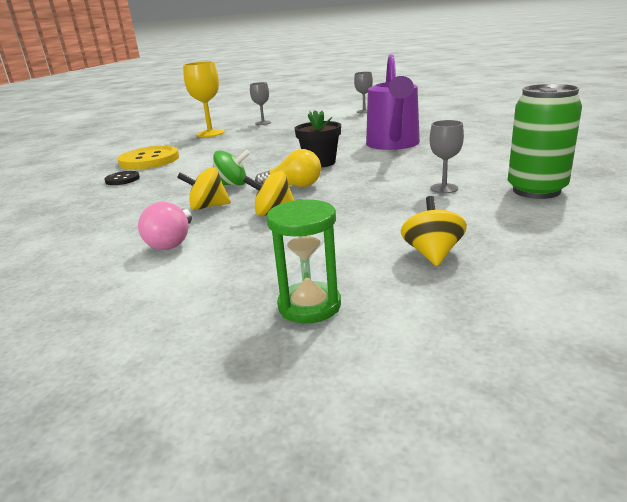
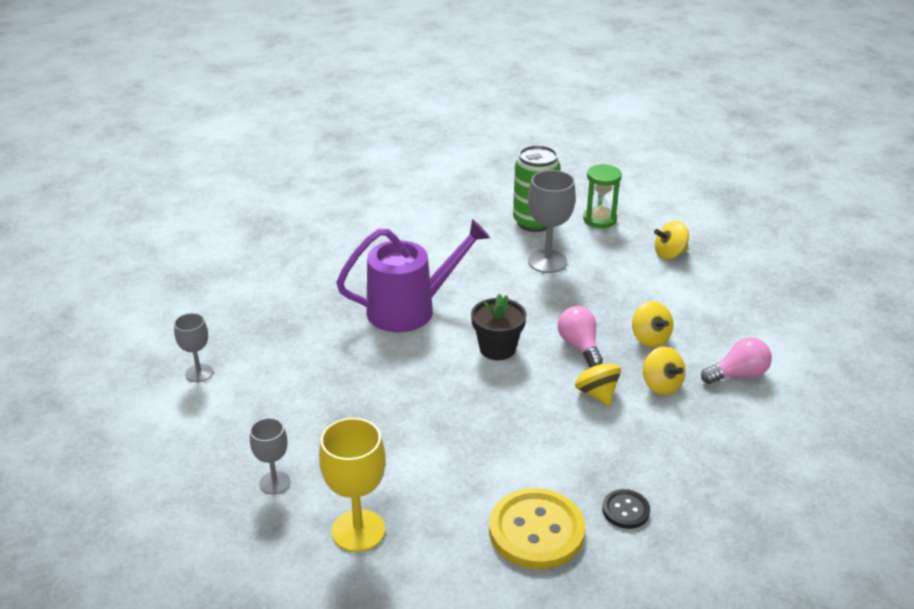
camera: 115 degrees left, 10 degrees up
green spinning top [213,149,250,186] -> yellow spinning top [575,350,621,406]
yellow light bulb [255,149,321,187] -> pink light bulb [558,306,603,367]
green hourglass [266,199,341,323] -> green hourglass moved to [583,164,622,228]
grey goblet [430,120,464,193] -> grey goblet [528,170,576,273], size x1.66

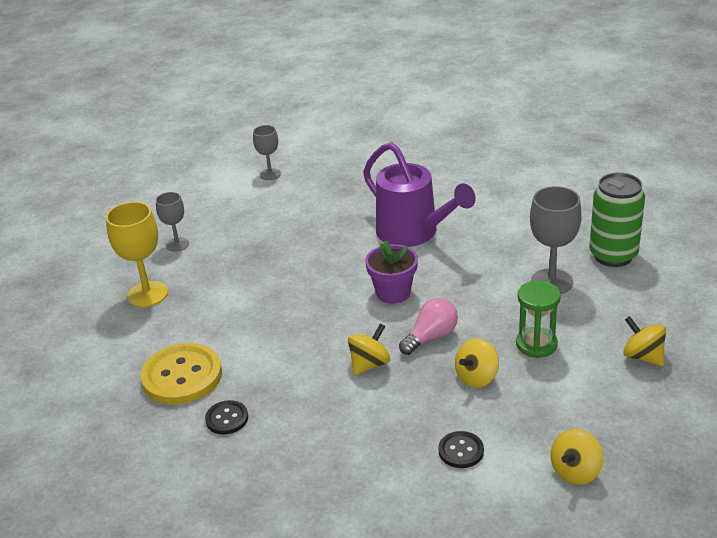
camera: 70 degrees right, 0 degrees up
black flower pot [471,294,527,360] -> purple flower pot [365,240,418,304]
green hourglass [583,164,622,228] -> green hourglass moved to [516,281,561,358]
yellow spinning top [643,347,685,395] -> yellow spinning top moved to [551,429,603,485]
pink light bulb [701,337,772,384] -> black button [438,431,484,468]

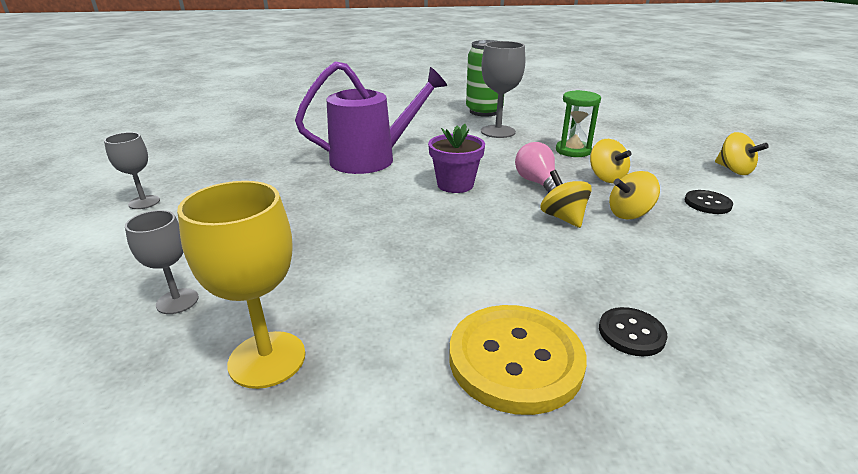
camera: 70 degrees left, 5 degrees down
yellow spinning top [623,316,666,366] -> yellow spinning top moved to [609,171,660,220]

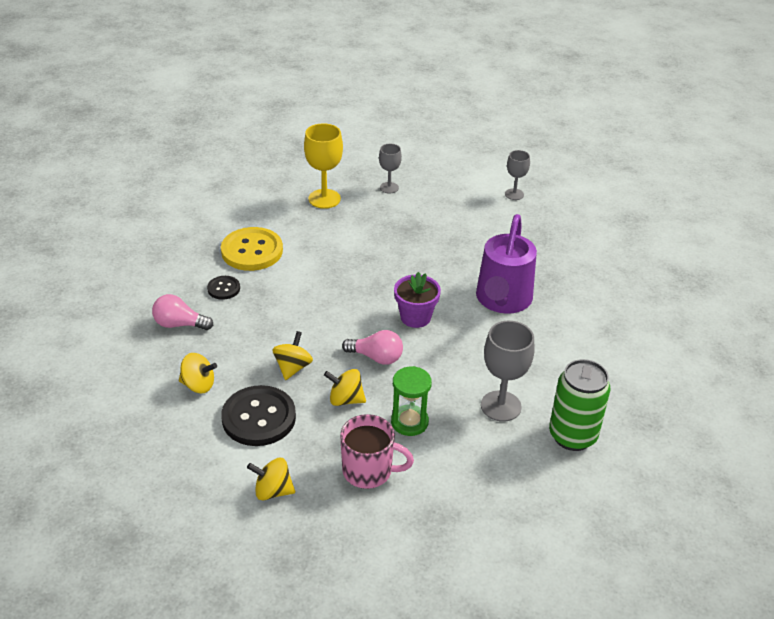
camera: 125 degrees right, 10 degrees up
yellow spinning top [540,170,592,228] -> yellow spinning top moved to [179,353,217,393]
black button [685,190,733,214] -> black button [221,385,296,446], size x1.97
none -> pink light bulb [152,294,213,330]
none -> pink mug [340,414,414,489]

